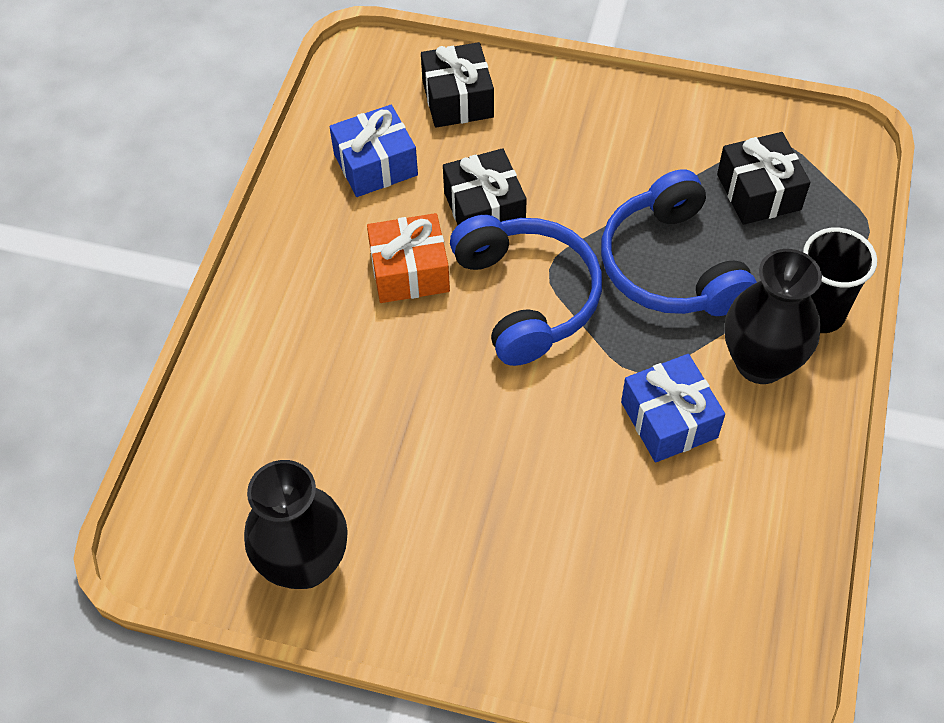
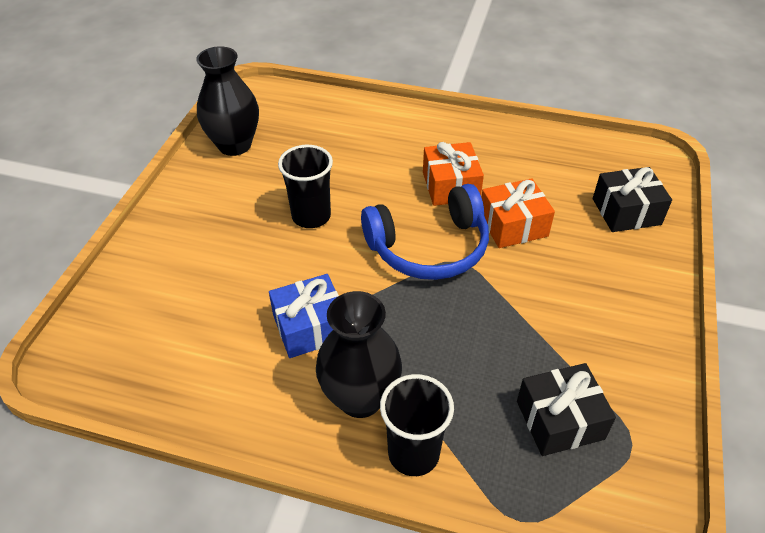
camera: 90 degrees right, 10 degrees down
blue gift [329,105,418,197] -> none
black gift [443,148,527,225] -> orange gift [481,178,555,248]
blue headphones [601,169,757,316] -> none
none -> black cup [278,145,333,228]

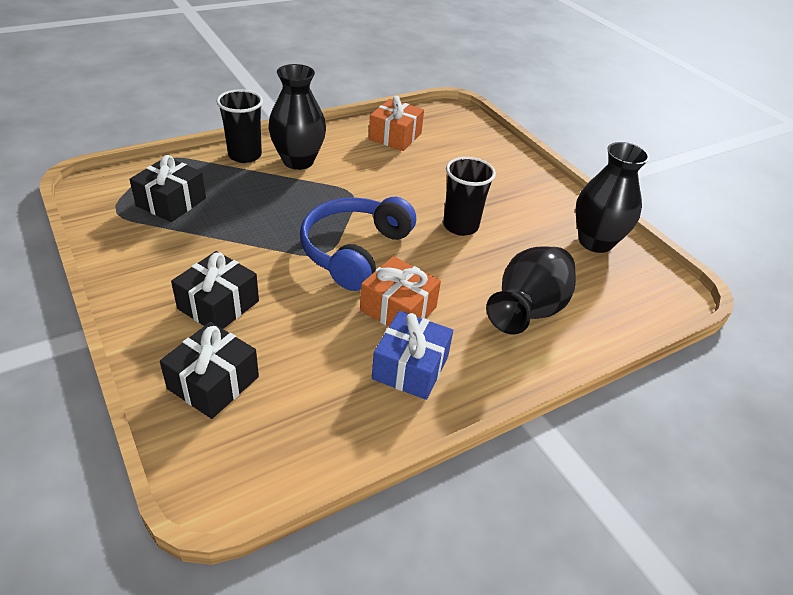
camera: 130 degrees right, 5 degrees down
blue gift [269,274,339,358] -> blue gift moved to [372,311,453,400]
orange gift [481,178,555,248] -> orange gift moved to [369,96,424,151]
none -> black gift [171,251,259,329]
none -> black vase [486,247,576,335]

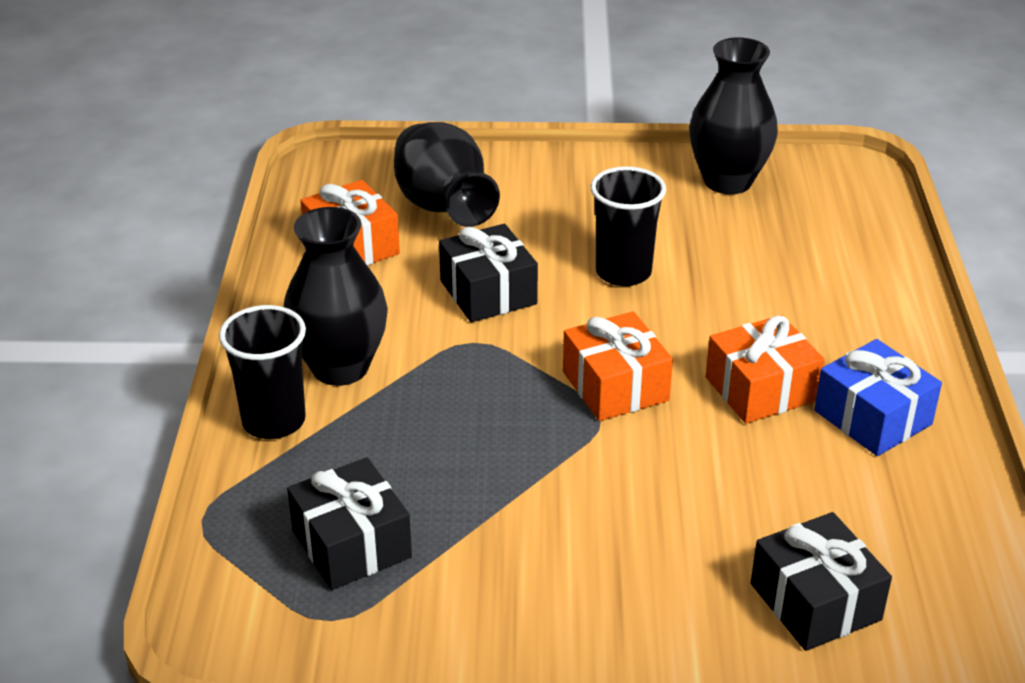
camera: 55 degrees left, 5 degrees down
black gift [171,251,259,329] -> black gift moved to [439,224,538,322]
blue headphones [300,197,416,291] -> orange gift [563,311,673,421]
black vase [486,247,576,335] -> black vase moved to [394,122,500,227]

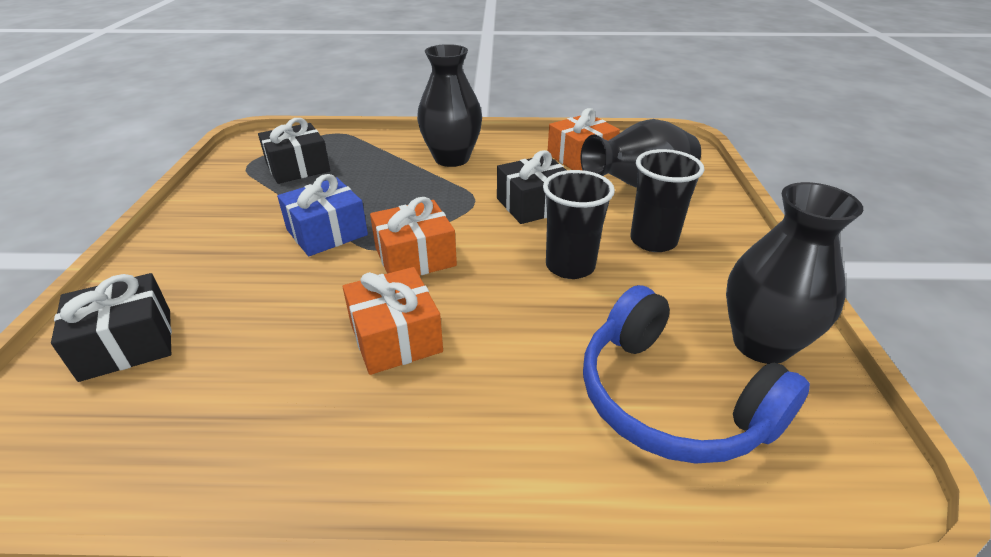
camera: 90 degrees right, 0 degrees up
black cup [219,305,306,439] -> black cup moved to [630,149,704,252]
blue gift [814,339,942,456] -> blue gift moved to [277,174,368,256]
none -> blue headphones [583,285,810,464]

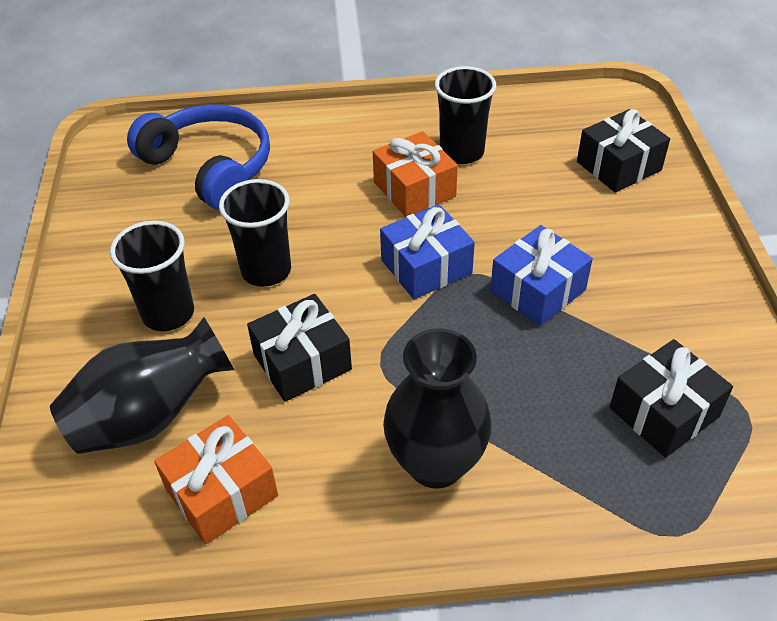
camera: 175 degrees right, 10 degrees up
orange gift [370,197,457,275] -> blue gift [380,204,475,299]
black vase [726,182,863,364] -> none
none -> black cup [435,66,496,164]

